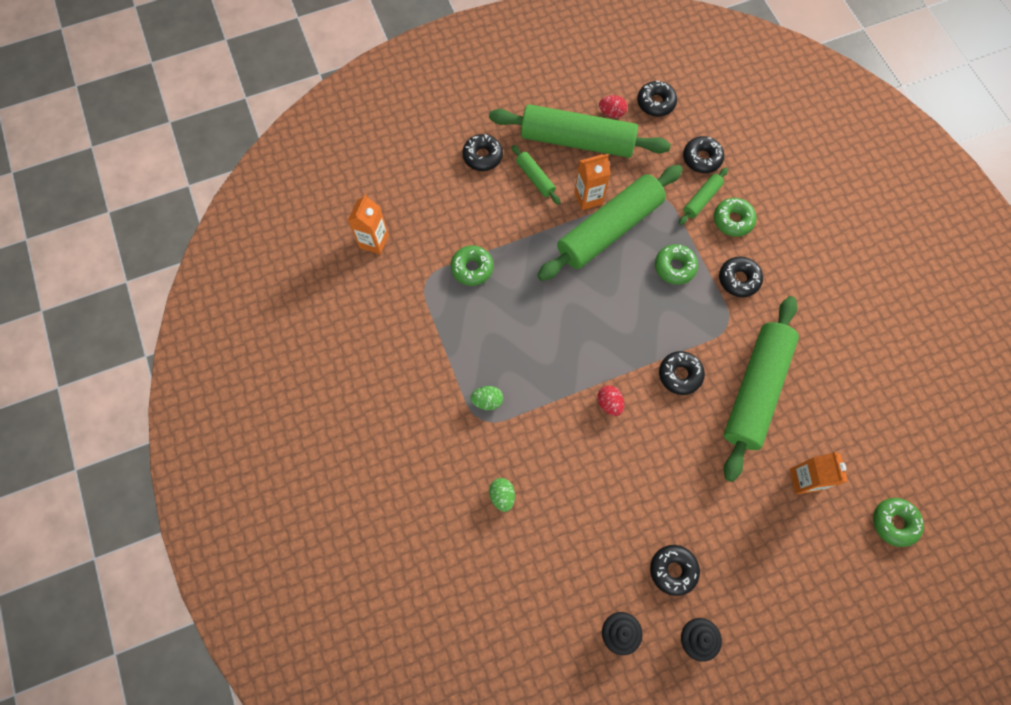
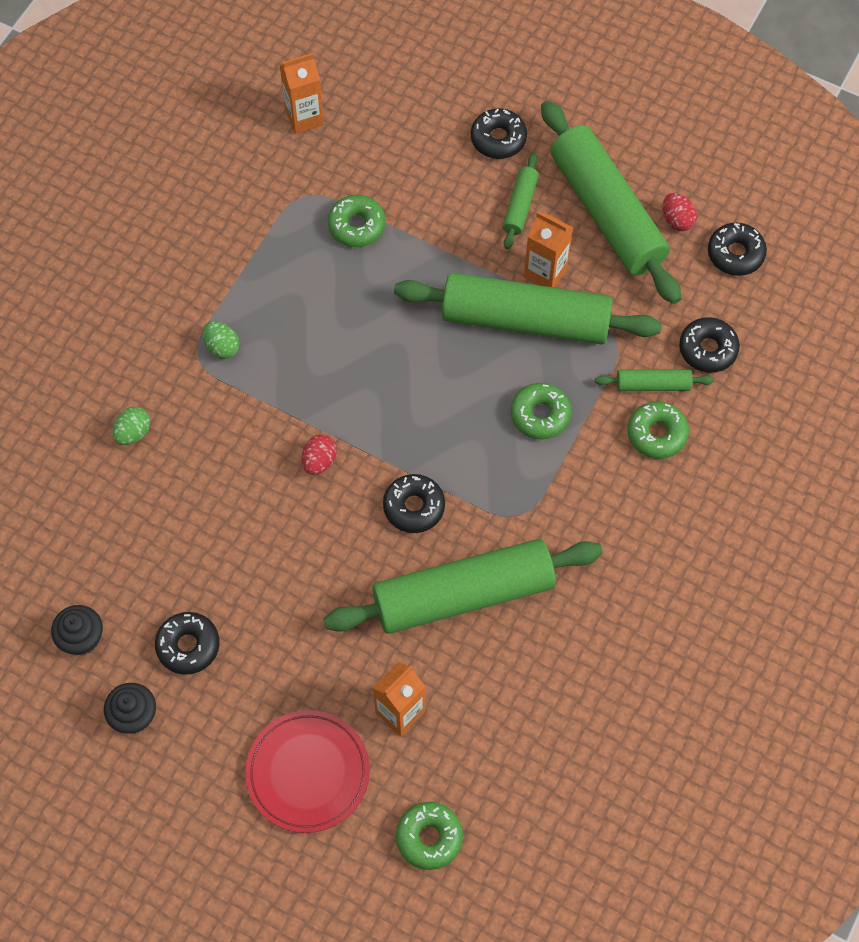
camera: 50 degrees right, 5 degrees down
black donut [719,257,763,297] -> none
none -> red plate [245,710,370,833]

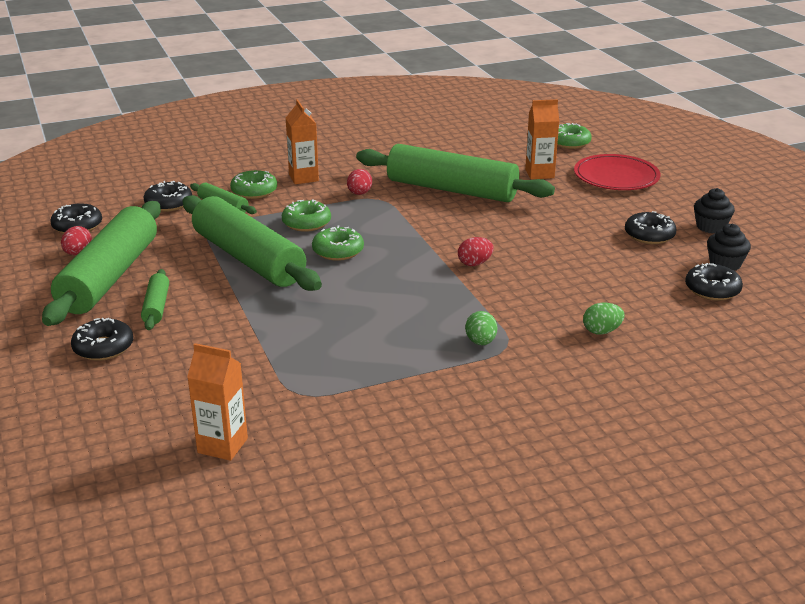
camera: 140 degrees left, 35 degrees down
green donut [328,195,386,247] -> green donut moved to [312,225,364,261]
black donut [383,474,445,533] -> black donut moved to [685,263,743,301]
green rolling pin [502,153,539,249] -> green rolling pin turned 60 degrees counterclockwise [141,269,169,330]
orange carton [524,212,573,287] -> orange carton moved to [286,99,319,184]
none -> red egg [347,169,372,195]

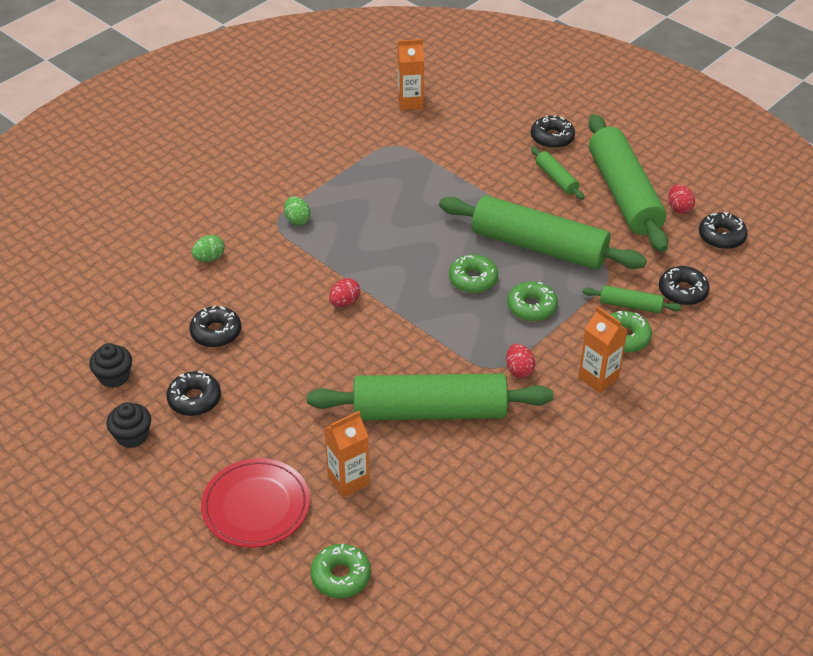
camera: 155 degrees right, 15 degrees up
black donut [685,263,743,301] -> black donut moved to [189,305,241,347]

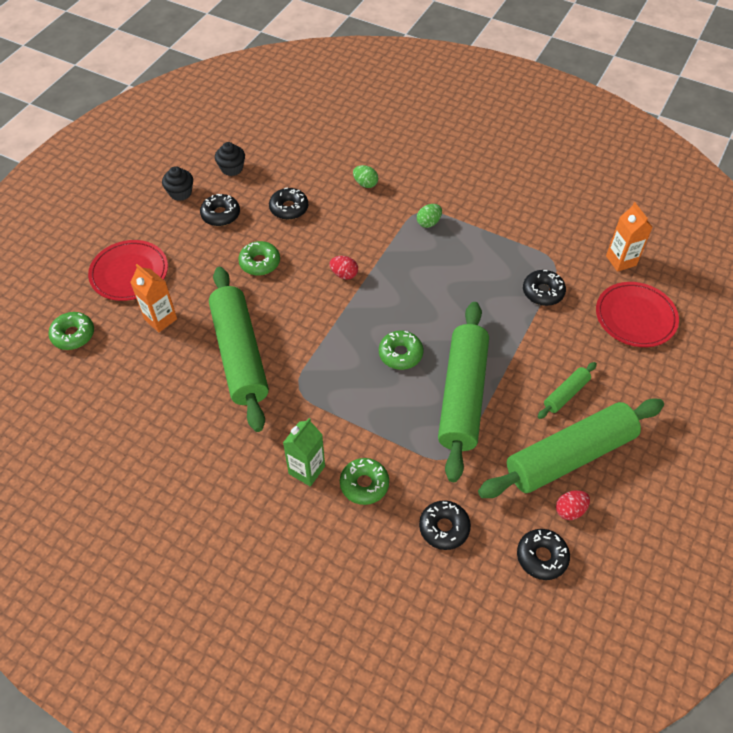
camera: 75 degrees right, 10 degrees up
red egg [506,344,535,378] -> none
green donut [507,281,558,321] -> green donut moved to [238,241,280,276]
black donut [531,115,575,149] -> black donut moved to [523,270,566,306]
orange carton [578,306,627,393] -> green carton [283,418,325,487]
green rolling pin [582,285,682,313] -> none
none -> red plate [596,282,679,347]

